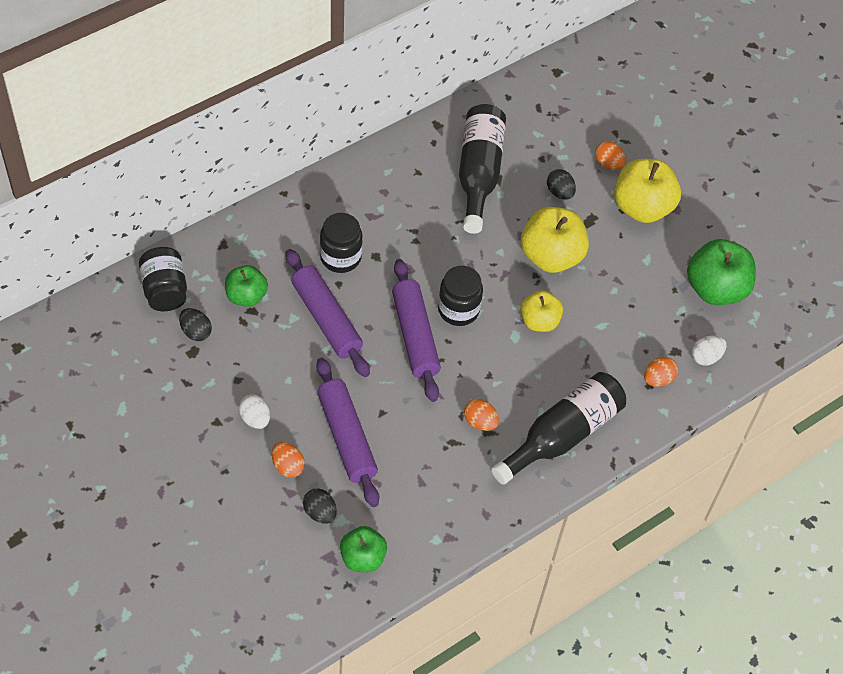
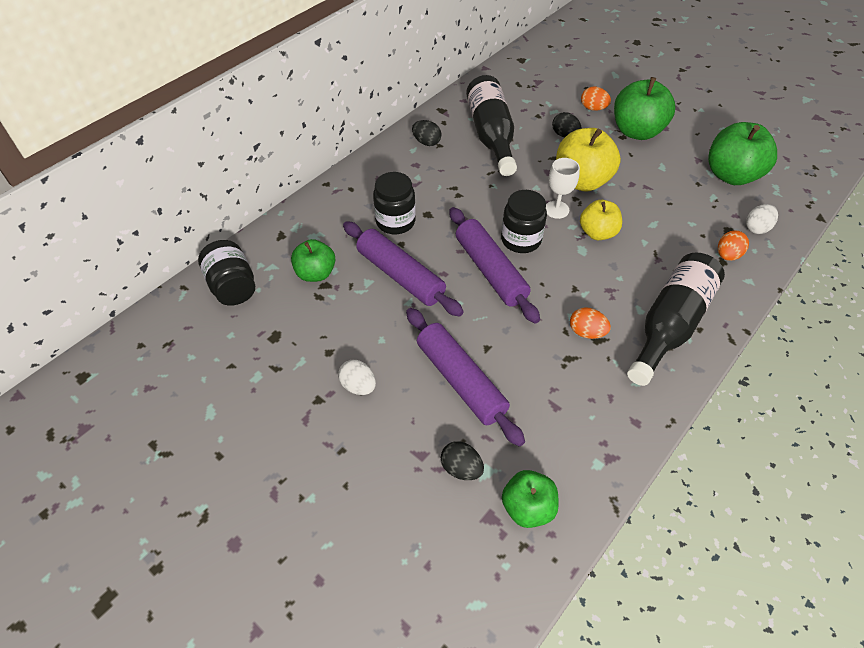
camera: 10 degrees left, 5 degrees down
black egg [179,308,212,341] -> black egg moved to [412,120,441,146]
orange egg [272,442,305,478] -> none
yellow apple [614,159,681,223] -> green apple [614,77,675,140]
none -> white goblet [546,158,580,219]

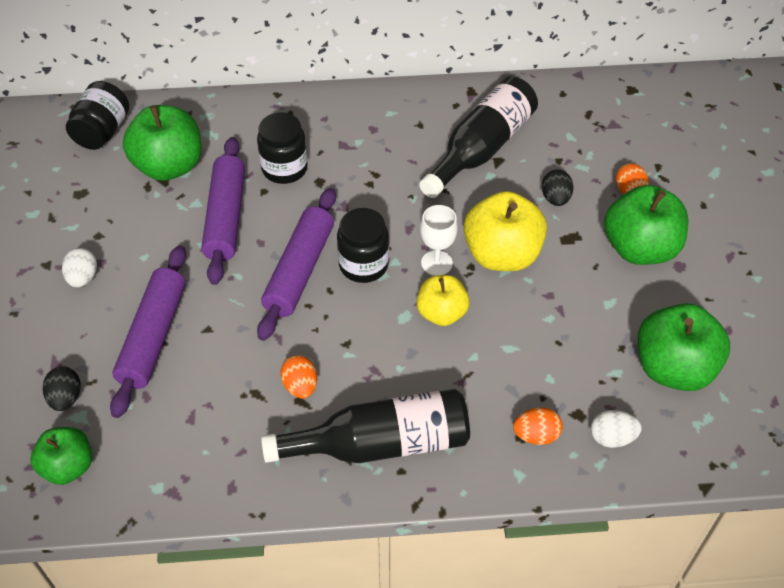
camera: 45 degrees right, 0 degrees up
green apple [291,239,335,282] -> green apple [123,105,202,181], size x1.62
black egg [412,120,441,146] -> none

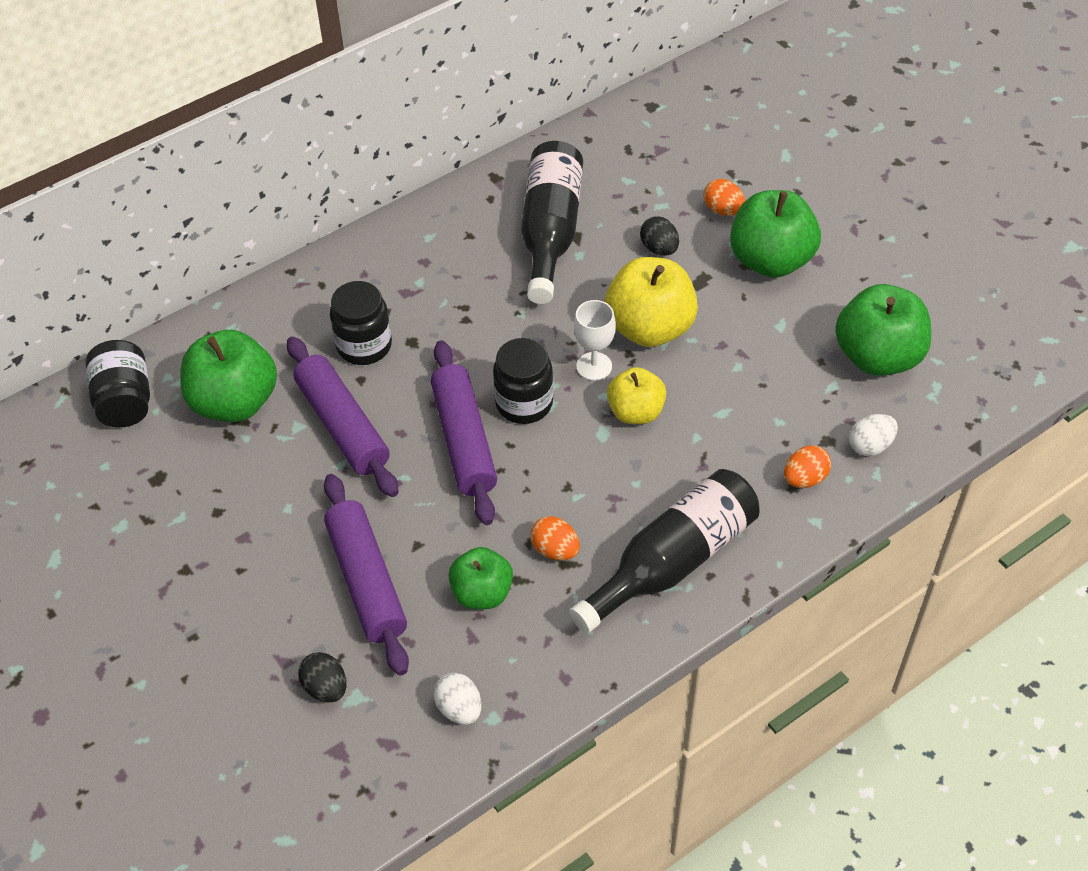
camera: 30 degrees left, 0 degrees up
green apple [31,427,92,485] -> green apple moved to [448,547,513,609]
white egg [62,248,97,287] -> white egg moved to [434,673,481,725]

